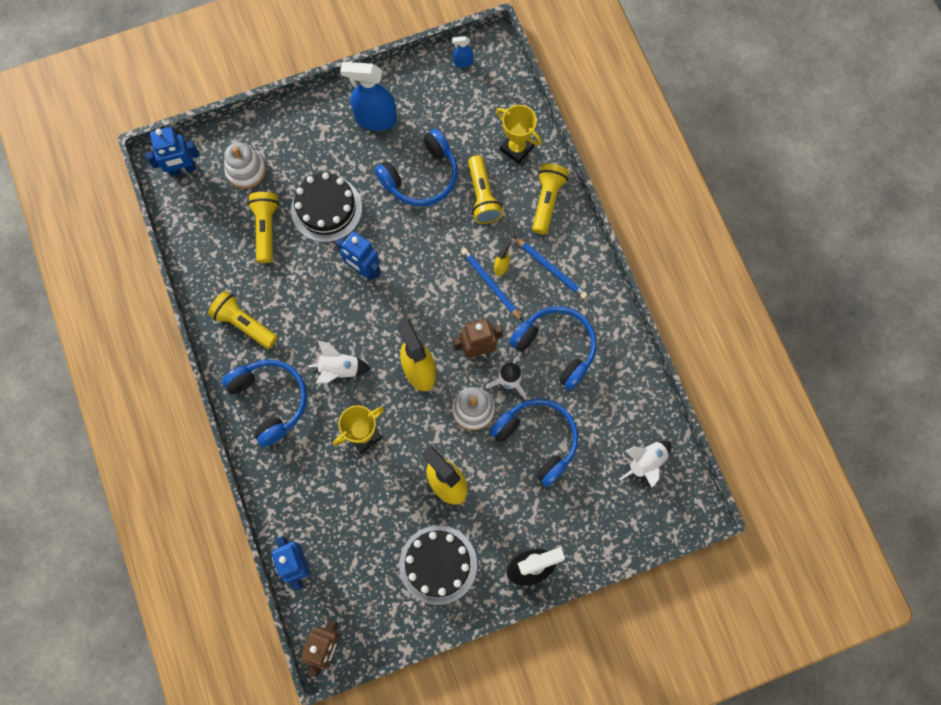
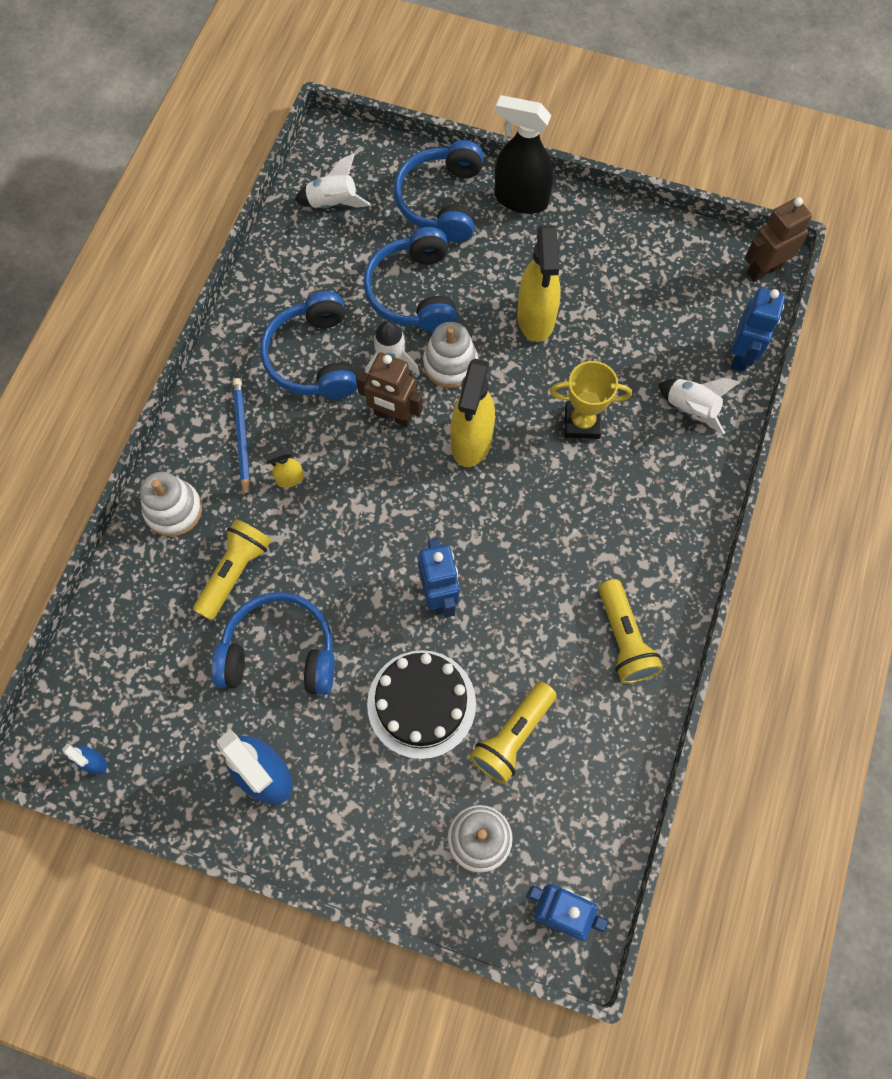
camera: 140 degrees left, 5 degrees down
blue headphones [222,360,307,447] -> blue headphones moved to [394,140,484,242]
white rocket [308,341,370,384] -> white rocket moved to [658,378,740,434]
black cake [399,525,477,605] -> none
blue pencil [461,248,523,321] -> none
yellow trophy [496,105,542,164] -> none
yellow flashlight [532,163,569,234] -> white stacking toy [140,472,202,537]

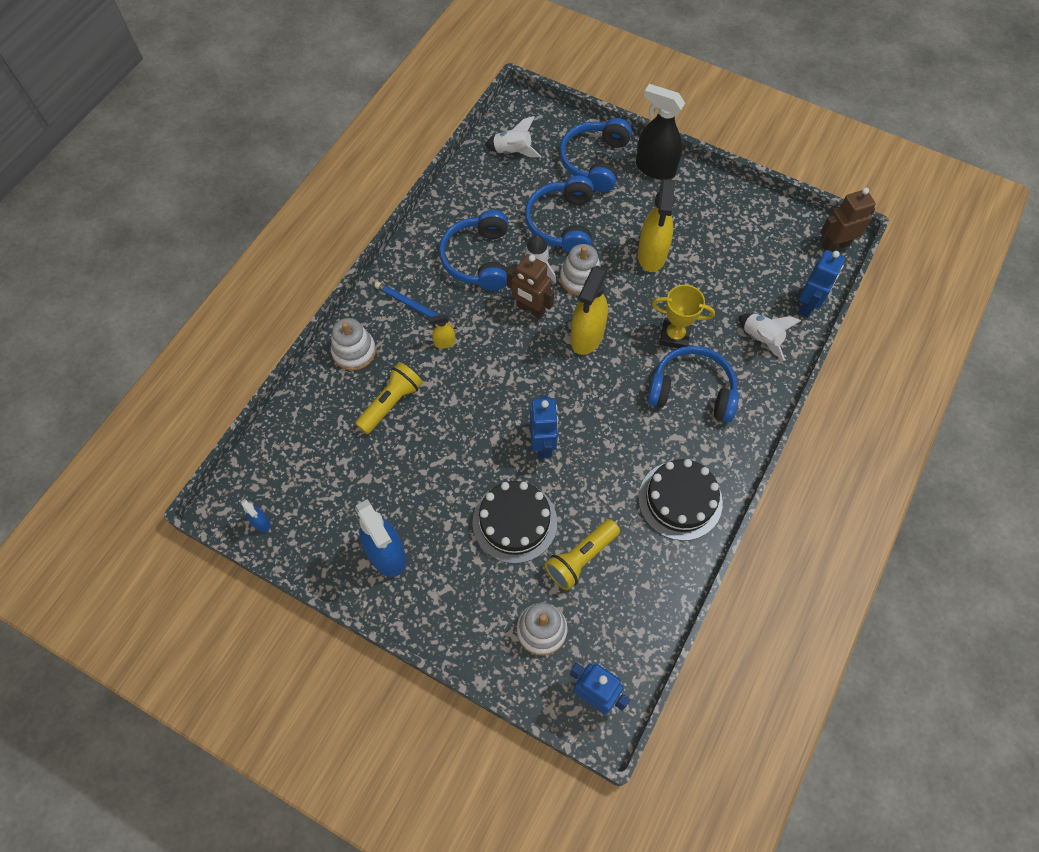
camera: 10 degrees right, 5 degrees down
blue headphones [211,592,335,695] -> blue headphones moved to [647,346,739,422]
blue pencil [233,378,250,498] -> blue pencil turned 60 degrees counterclockwise [374,281,458,329]
yellow flashlight [599,579,663,684] -> black cake [638,459,723,541]

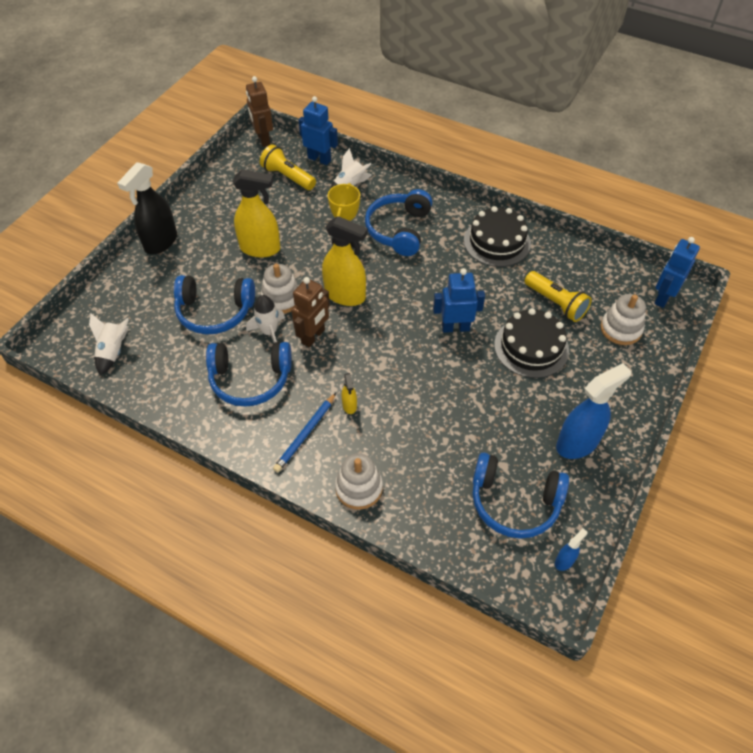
camera: 90 degrees left, 10 degrees down
yellow flashlight [355,362,423,434] -> yellow flashlight moved to [260,144,316,190]
blue headphones [559,118,632,192] -> blue headphones moved to [472,452,569,539]

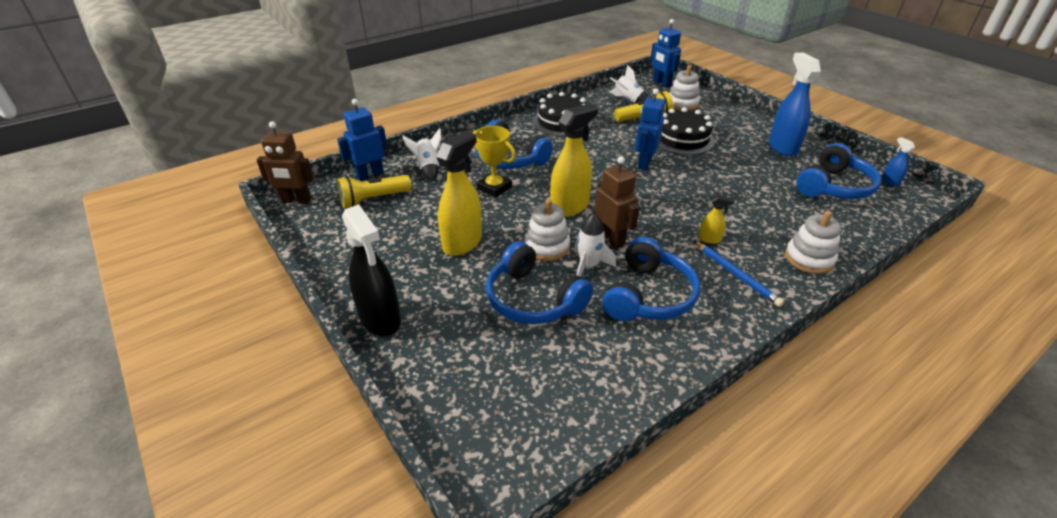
camera: 65 degrees left, 15 degrees down
white rocket [89,313,129,375] -> white rocket moved to [609,65,648,104]
blue headphones [174,275,255,335] -> blue headphones turned 105 degrees clockwise [486,241,593,324]

